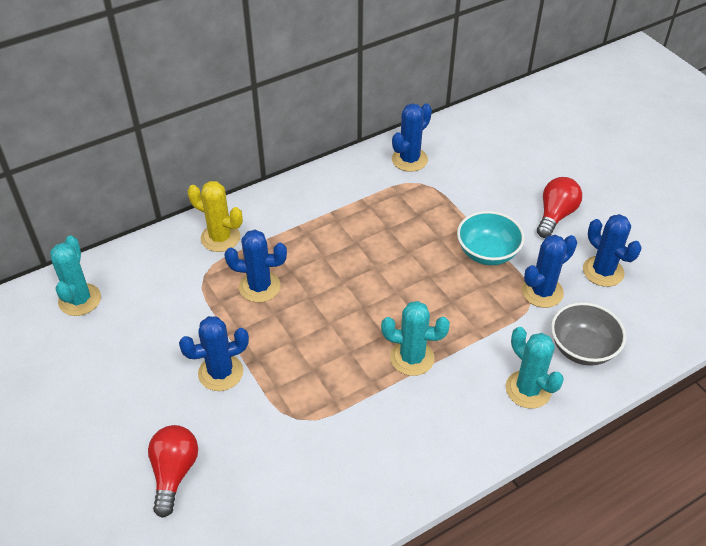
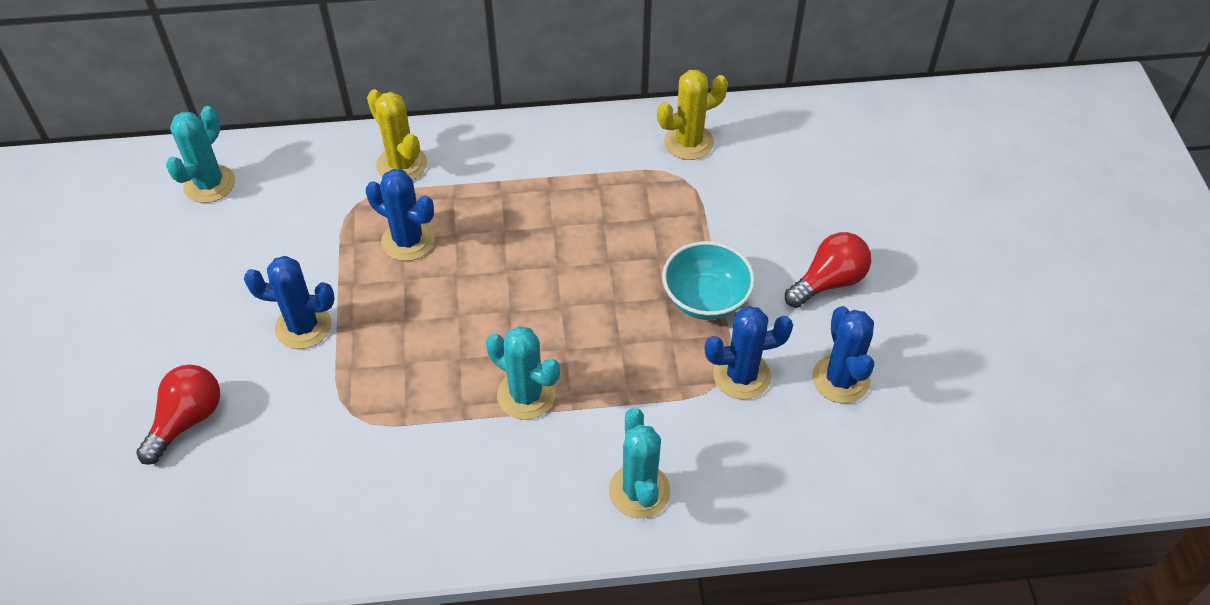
camera: 25 degrees right, 5 degrees up
blue cactus [392,103,432,172] -> yellow cactus [657,70,728,160]
grey bowl [551,302,626,366] -> none

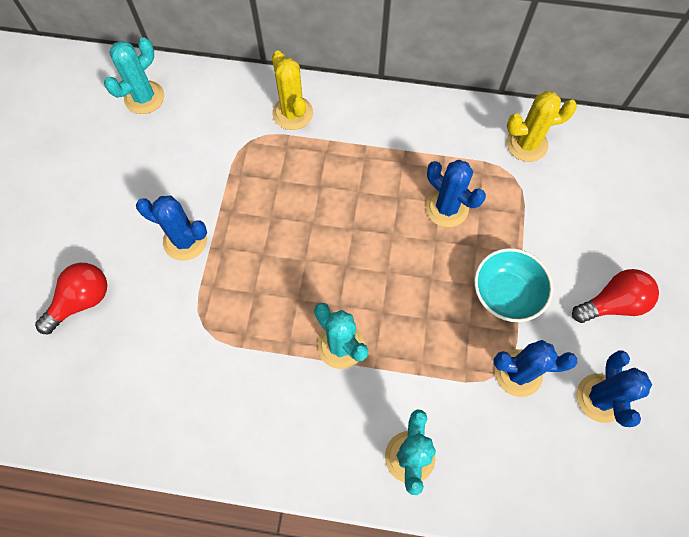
camera: 15 degrees right, 15 degrees up
blue cactus [366,169,435,261] -> blue cactus moved to [425,160,486,227]

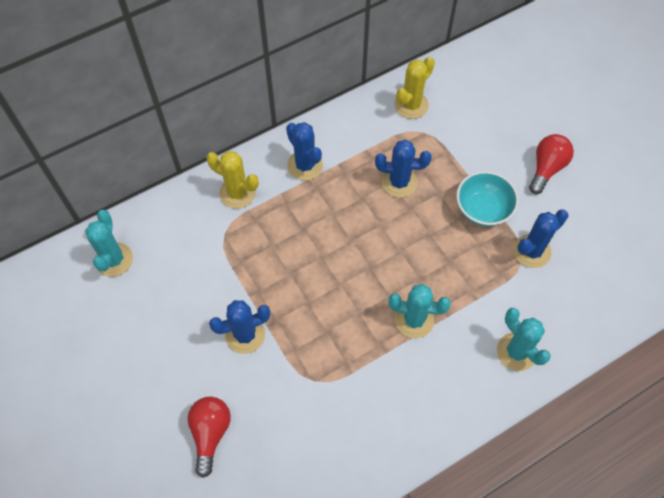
camera: 40 degrees left, 5 degrees down
blue cactus [576,350,652,427] -> blue cactus moved to [286,122,323,181]

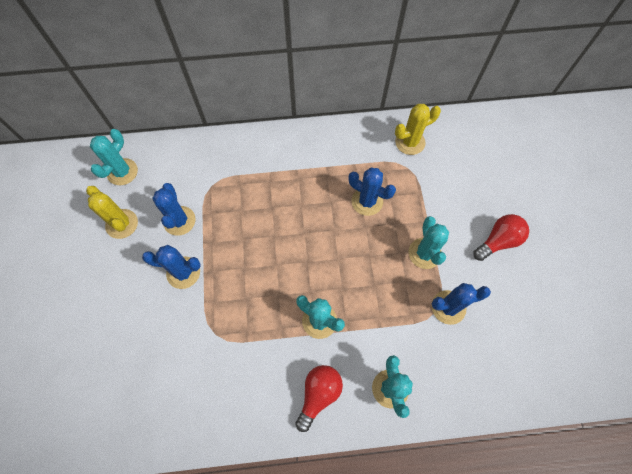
camera: 25 degrees right, 5 degrees up
red light bulb [187,397,231,478] -> red light bulb moved to [295,365,343,432]
yellow cactus [206,151,259,209] -> yellow cactus moved to [86,186,138,239]
blue cactus [286,122,323,181] -> blue cactus moved to [152,183,196,236]
turquoise bowl [456,171,519,227] -> turquoise cactus [409,216,449,269]

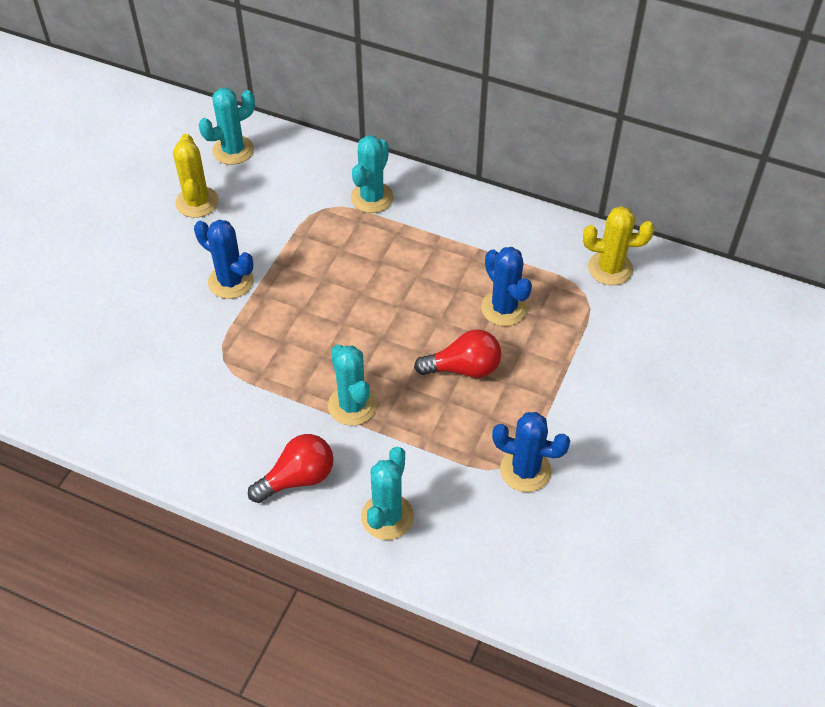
camera: 30 degrees right, 15 degrees down
blue cactus [152,183,196,236] -> none
turquoise cactus [409,216,449,269] -> turquoise cactus moved to [351,135,394,213]
red light bulb [473,214,529,261] -> red light bulb moved to [414,329,501,378]

